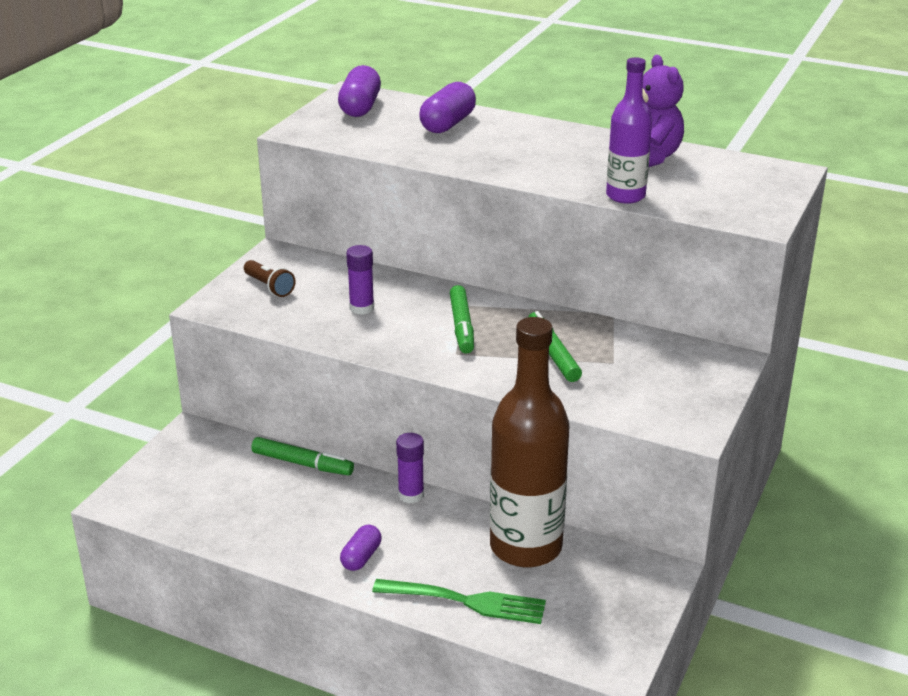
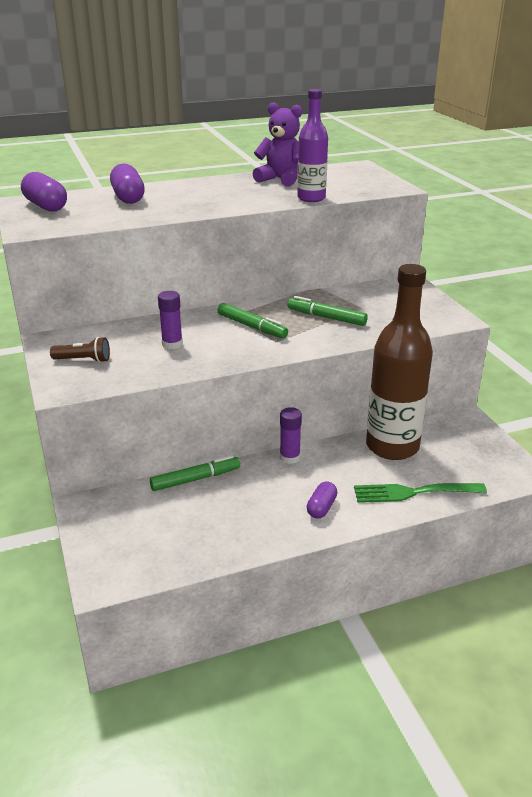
camera: 45 degrees left, 0 degrees up
purple capsule [340,525,382,571] -> purple capsule turned 45 degrees clockwise [307,481,337,519]
green fork [372,579,546,624] -> green fork turned 150 degrees counterclockwise [354,483,487,503]

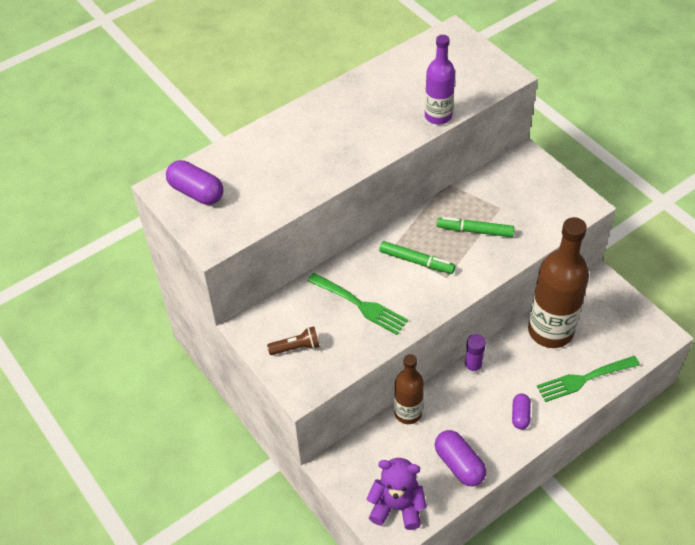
camera: 15 degrees left, 20 degrees up
purple capsule [110,163,145,204] -> purple capsule moved to [435,430,486,486]
green marker [150,455,240,491] -> brown bottle [394,354,424,424]
purple glue stick [158,291,183,349] -> green fork [307,273,408,335]
purple teddy bear [253,102,302,187] -> purple teddy bear moved to [367,458,427,530]

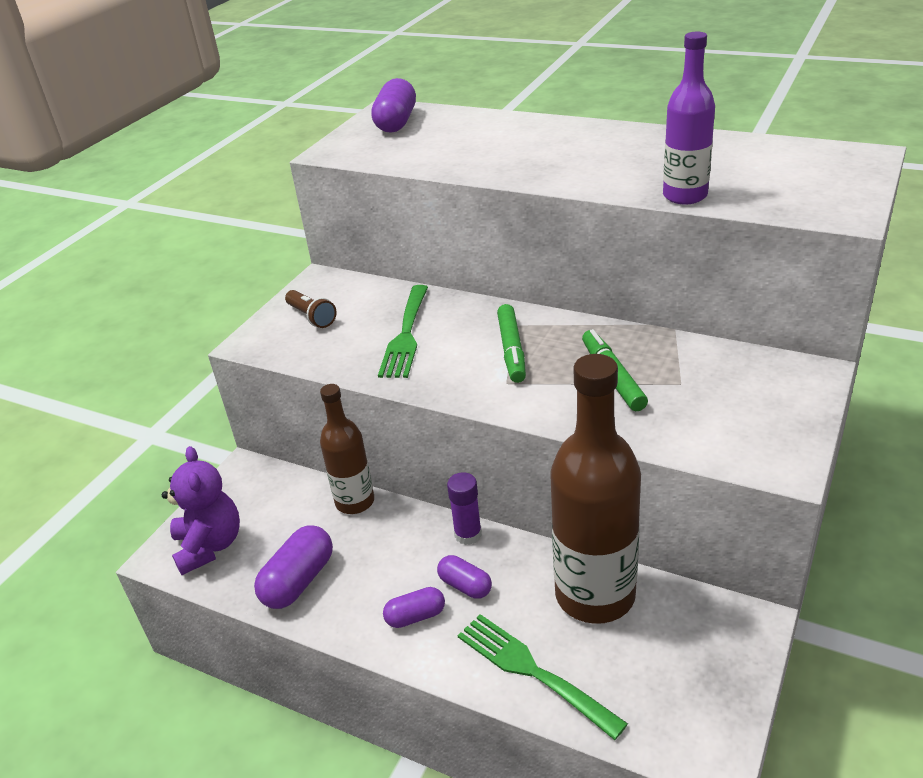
camera: 65 degrees right, 15 degrees down
none -> purple capsule [437,555,492,599]

